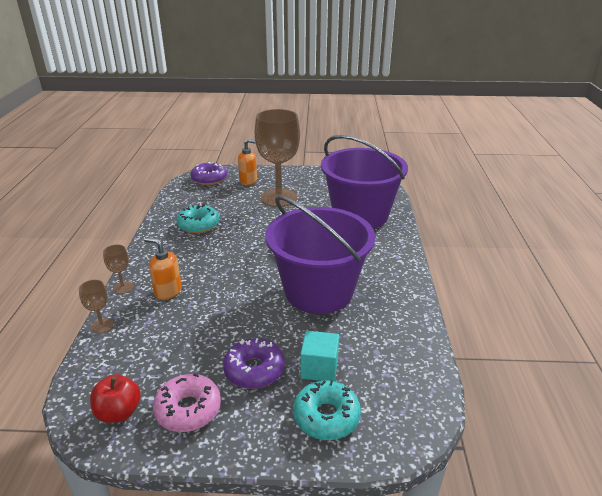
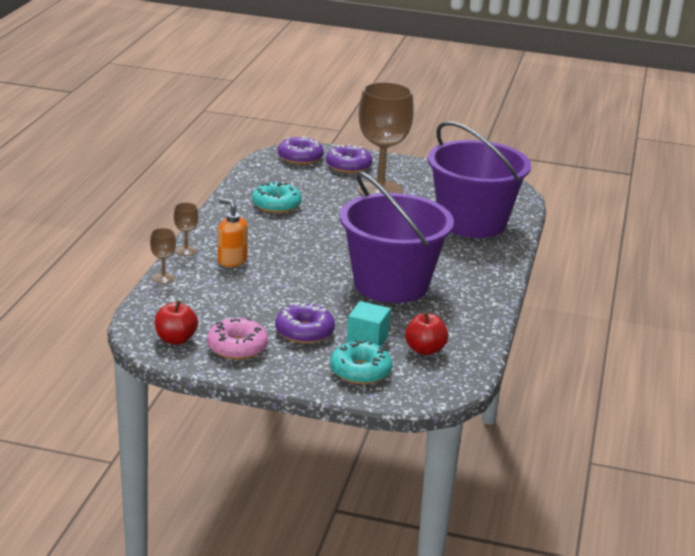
camera: 10 degrees right, 5 degrees down
orange soap dispenser [238,139,257,185] -> purple donut [326,144,372,173]
none -> red apple [405,312,448,355]

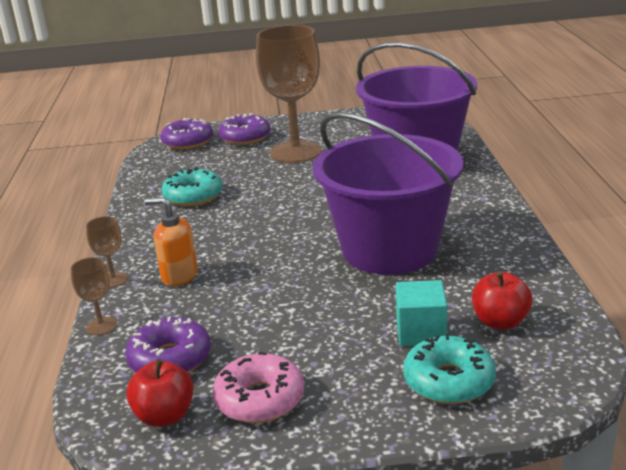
camera: 15 degrees left, 0 degrees up
purple donut [275,302,335,344] -> purple donut moved to [125,316,211,373]

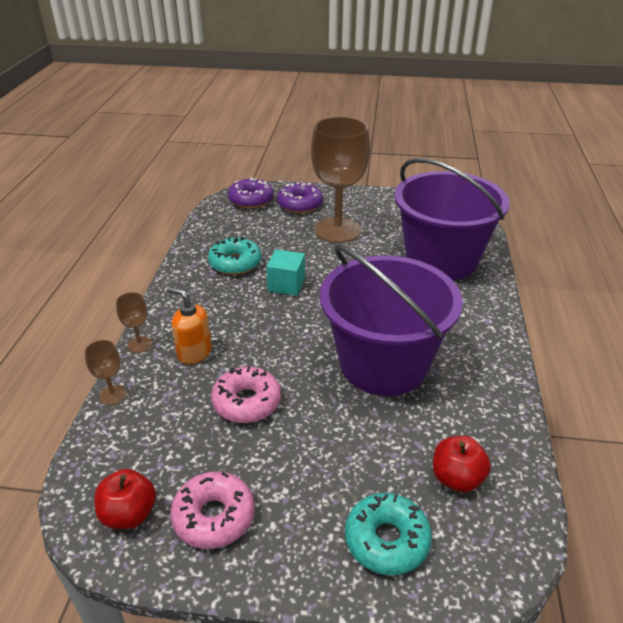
camera: 10 degrees right, 10 degrees up
purple donut [125,316,211,373] -> none
turquoise cube [396,280,447,346] -> turquoise cube moved to [266,250,305,296]
none -> pink donut [211,367,281,423]

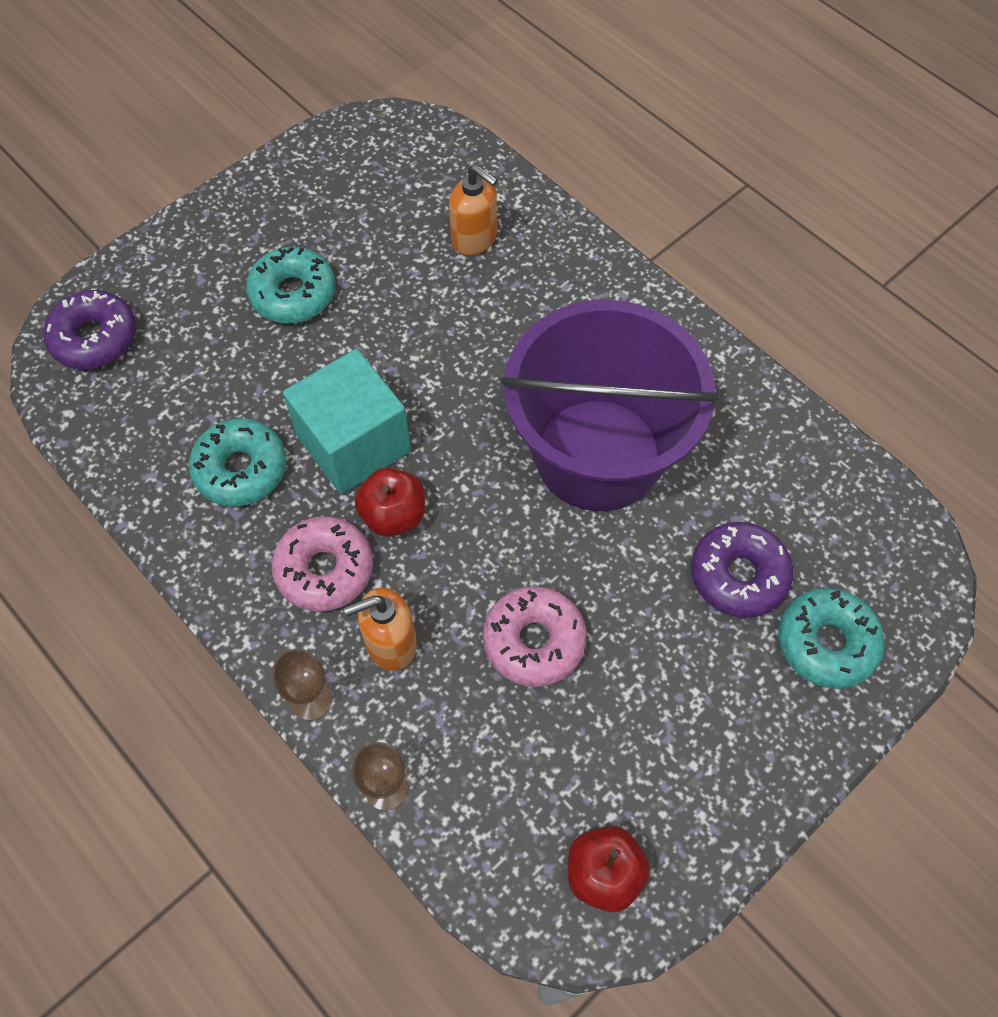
camera: 50 degrees left, 25 degrees up
pink donut [170,471,255,549] -> pink donut moved to [272,516,373,612]
turquoise cube [266,250,305,296] -> turquoise cube [283,349,411,494], size x1.61
purple donut [277,182,323,213] -> purple donut moved to [691,522,793,618]
brown goblet [311,116,370,243] -> turquoise donut [246,247,335,323]
purple bucket [394,158,510,280] -> orange soap dispenser [449,164,498,256]
red apple [433,436,491,492] -> red apple moved to [355,468,425,537]

